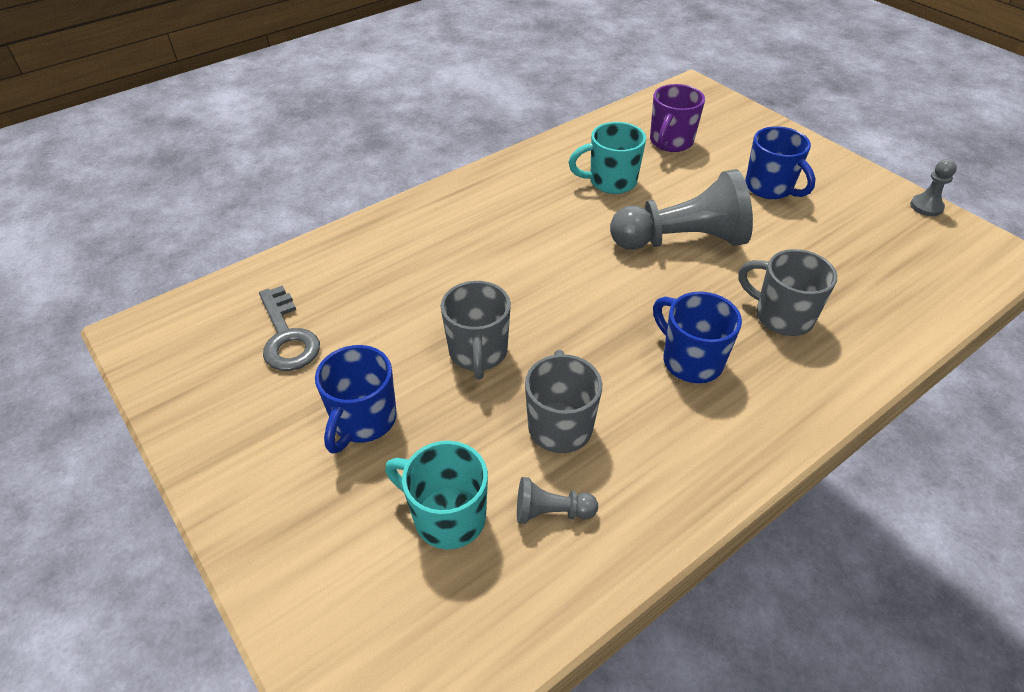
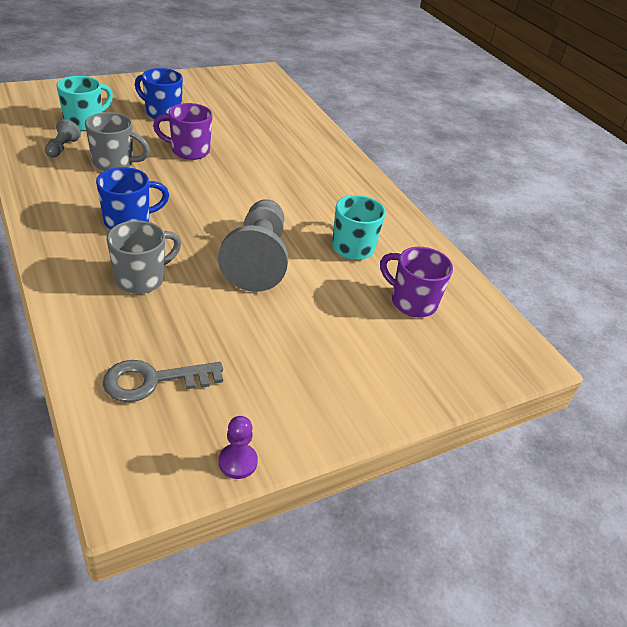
camera: 95 degrees right, 5 degrees down
grey key [259,285,320,371] -> grey key moved to [103,360,223,402]
grey mug [441,281,511,380] -> purple mug [153,103,212,160]
blue mug [745,126,816,199] -> none
grey pawn [910,159,957,216] -> purple pawn [219,416,258,479]

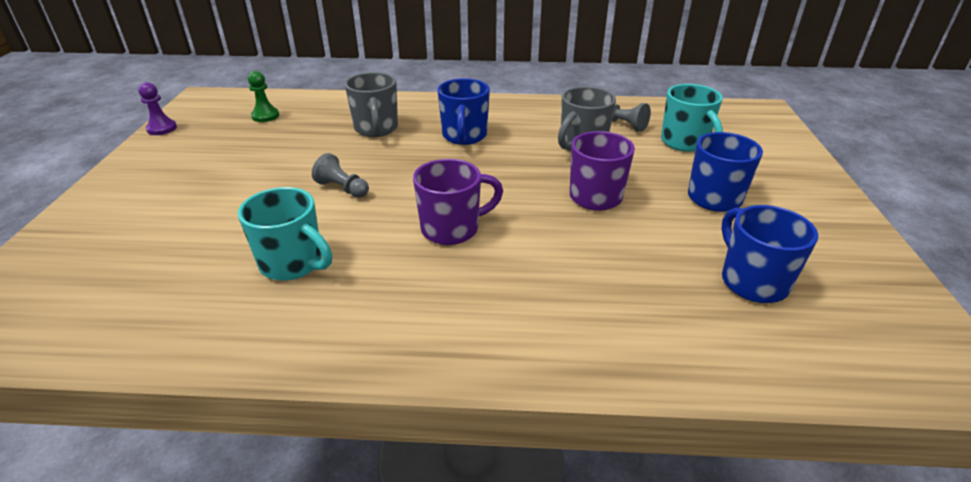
camera: 125 degrees right, 5 degrees down
grey key [103,360,223,402] -> green pawn [248,71,279,122]
grey pawn [218,199,289,292] -> grey pawn [312,153,369,198], size x0.44
purple mug [380,247,453,317] -> purple mug moved to [413,159,503,245]
none -> blue mug [721,205,818,303]

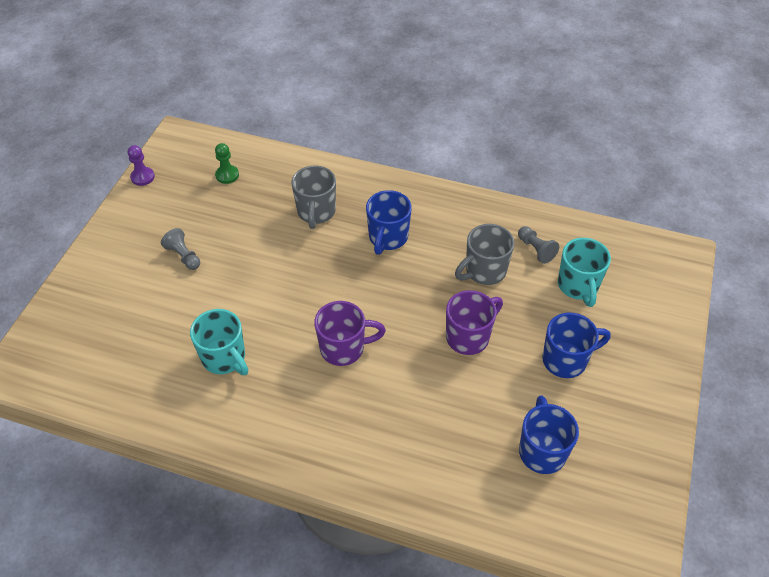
camera: 15 degrees right, 15 degrees up
grey pawn [312,153,369,198] -> grey pawn moved to [161,228,200,270]

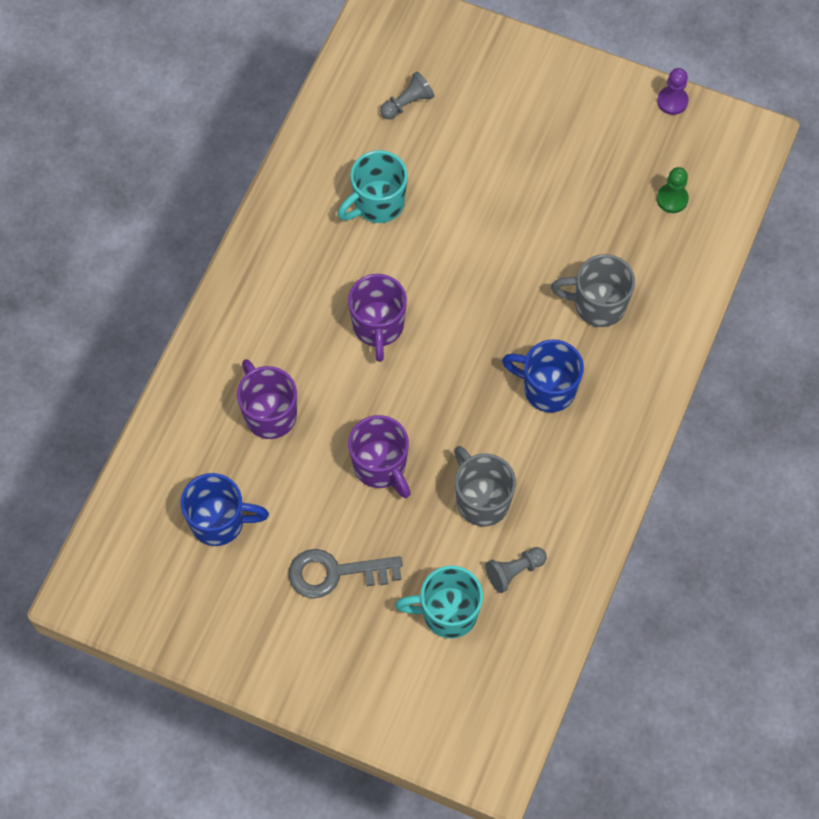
camera: 95 degrees right, 15 degrees up
grey pawn [161,228,200,270] -> grey pawn moved to [380,71,435,119]
blue mug [542,313,611,378] -> grey key [289,549,403,598]
none -> purple mug [237,359,297,439]

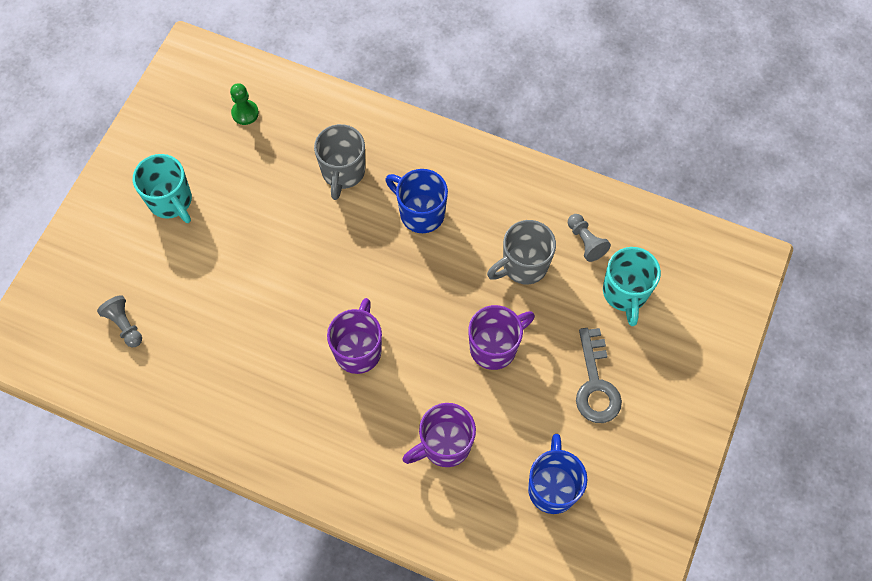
camera: 90 degrees left, 0 degrees up
turquoise mug [338,150,408,223] -> turquoise mug moved to [133,154,192,223]
purple mug [348,274,407,362] -> purple mug turned 75 degrees counterclockwise [327,298,382,374]
blue mug [502,339,584,412] -> blue mug turned 105 degrees clockwise [386,169,448,233]
purple pawn [657,68,688,115] -> none

